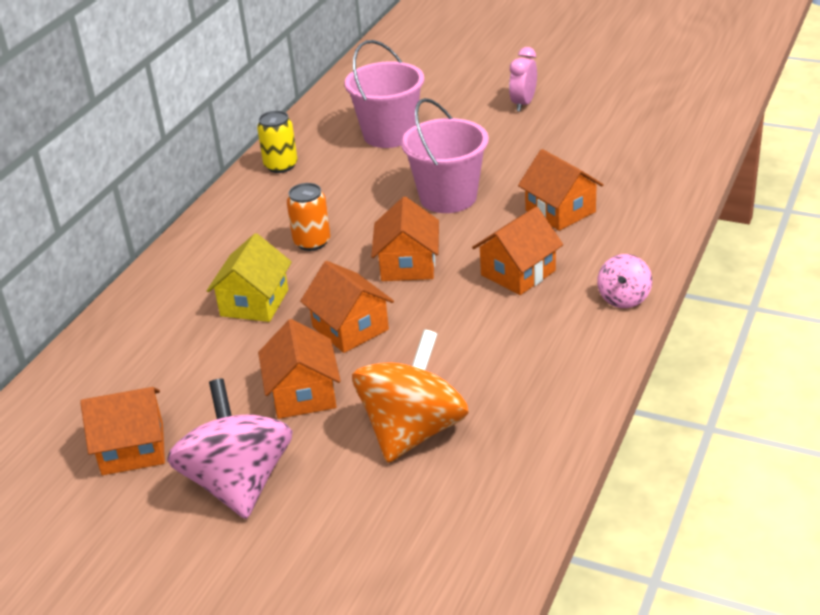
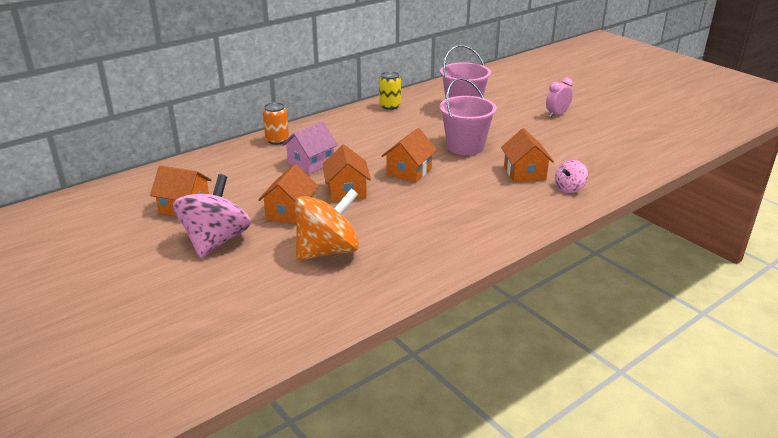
camera: 25 degrees right, 5 degrees down
yellow house [207,233,292,322] -> pink house [282,121,338,174]
orange can [287,183,330,251] -> orange can moved to [263,102,289,145]
orange house [472,207,563,295] -> none
pink spinning top [597,254,652,308] -> pink spinning top moved to [555,160,588,193]

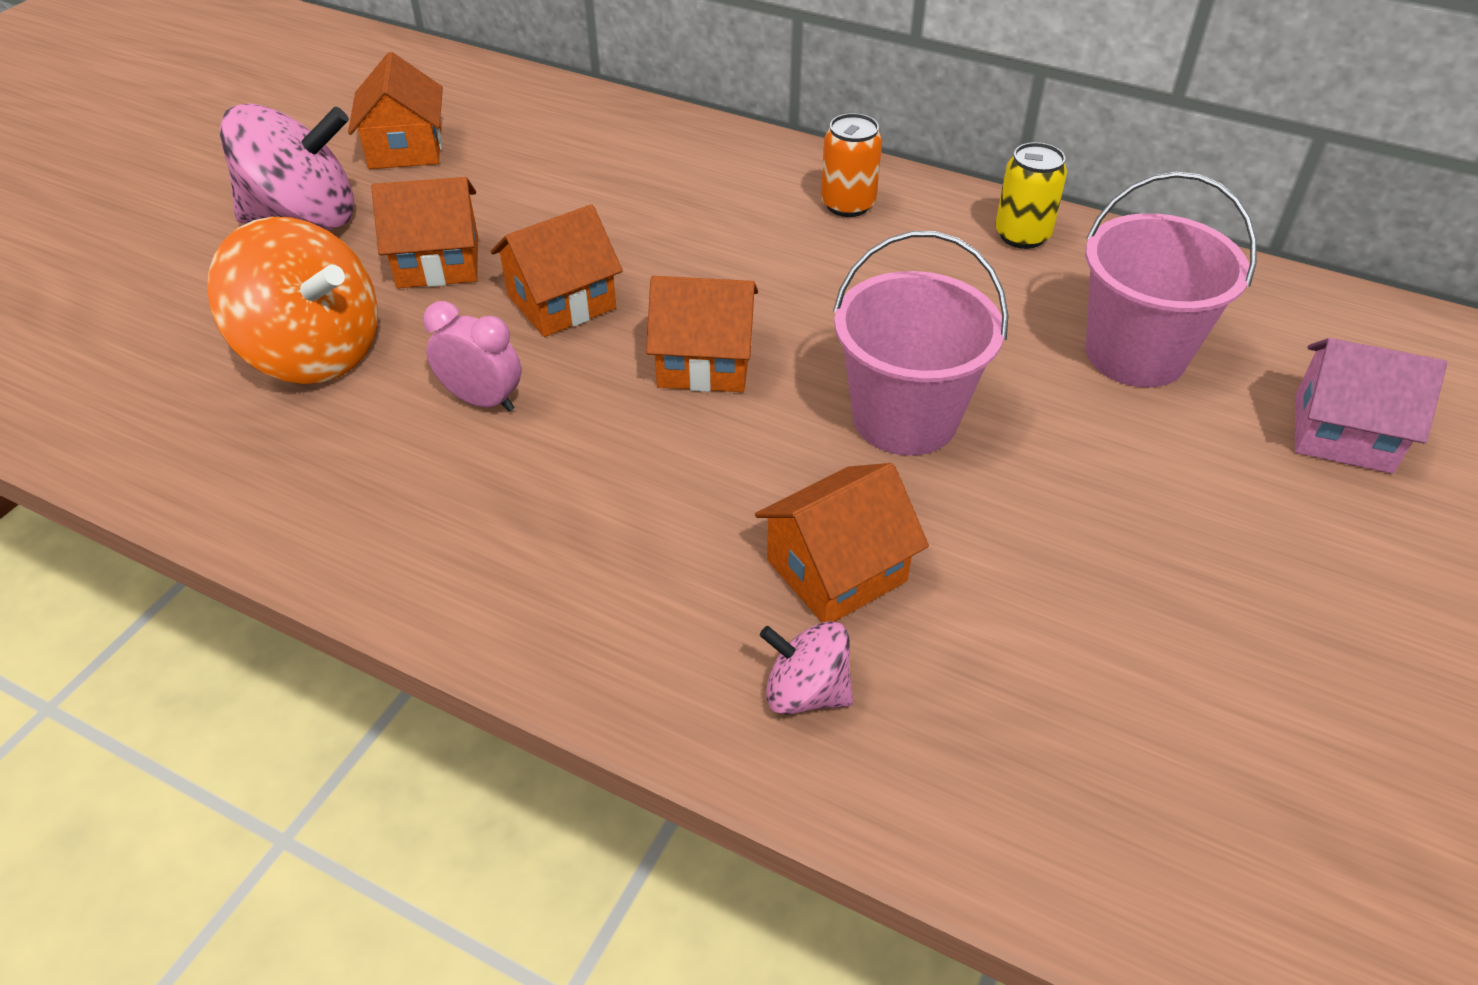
camera: 65 degrees right, 15 degrees up
orange can [263,102,289,145] -> orange can moved to [821,113,882,217]
pink house [282,121,338,174] -> pink house moved to [1295,338,1447,474]
pink clock [546,77,573,117] -> pink clock moved to [423,301,521,412]

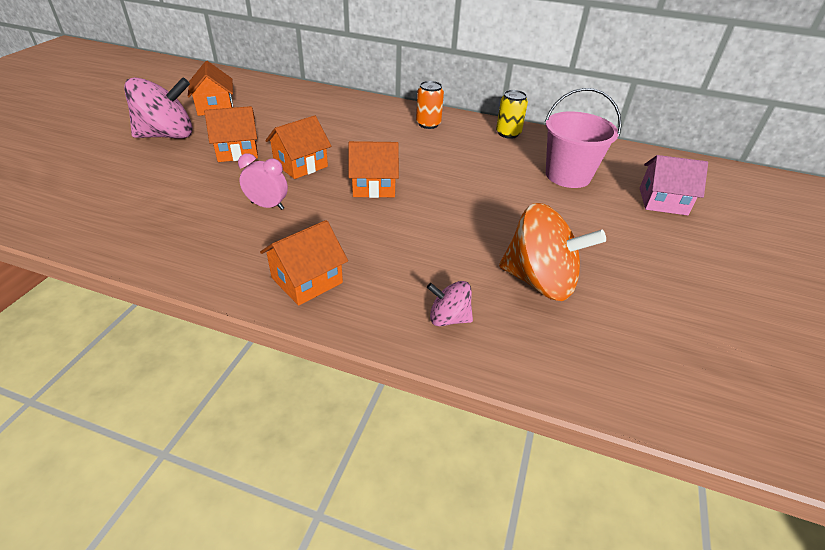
camera: 10 degrees left, 5 degrees down
orange spinning top [207,217,378,384] -> orange spinning top moved to [499,203,606,301]
orange house [755,463,929,623] -> orange house moved to [260,220,348,306]
pink bucket [833,231,1008,456] -> none

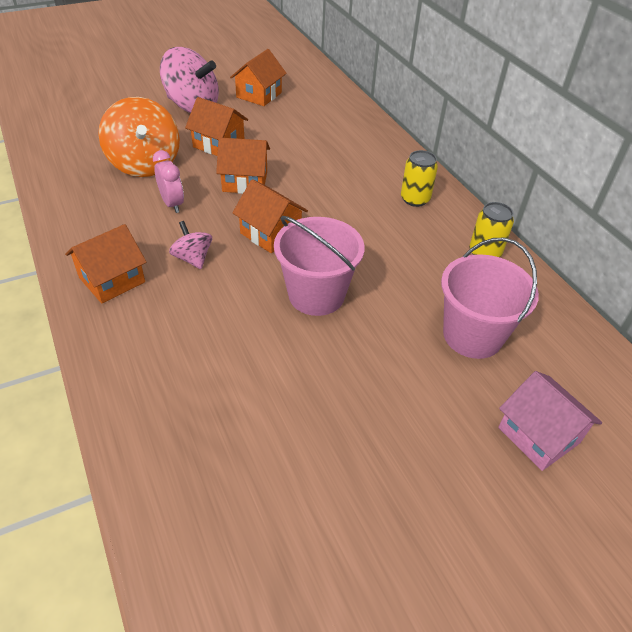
camera: 45 degrees right, 5 degrees up
orange house [260,220,348,306] -> orange house turned 45 degrees counterclockwise [65,224,146,304]
orange can [416,81,444,129] -> yellow can [401,150,438,207]
pink spinning top [427,281,473,326] -> pink spinning top moved to [169,221,212,269]
orange spinning top [499,203,606,301] -> orange spinning top moved to [98,97,180,177]
none -> pink bucket [274,216,365,316]

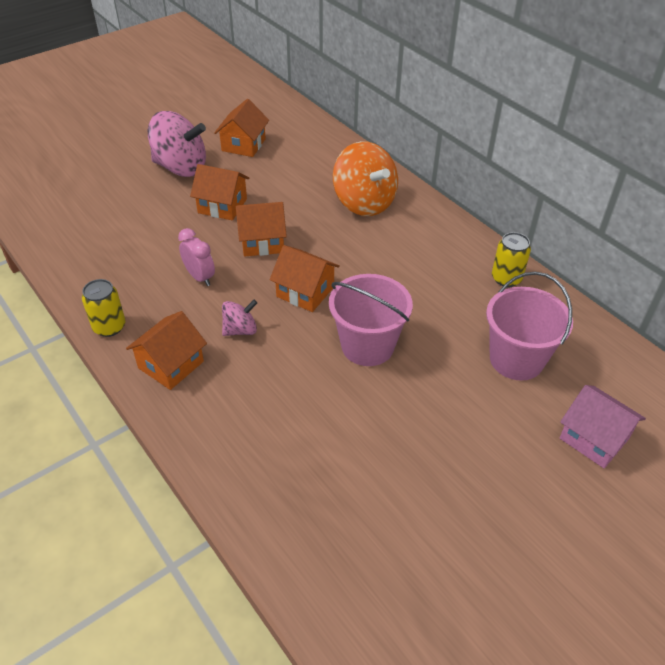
camera: 10 degrees left, 0 degrees up
orange spinning top [98,97,180,177] -> orange spinning top moved to [333,141,398,216]
pink spinning top [169,221,212,269] -> pink spinning top turned 105 degrees clockwise [222,300,257,336]
yellow can [401,150,438,207] -> yellow can moved to [82,279,125,337]

